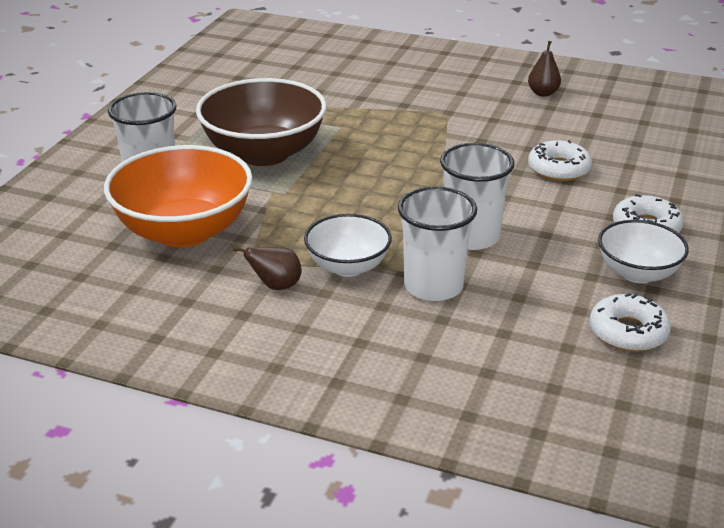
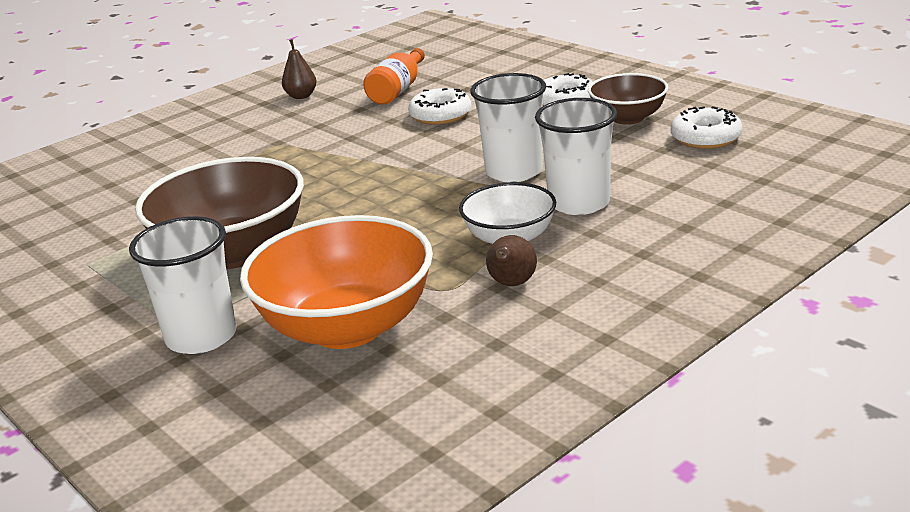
camera: 60 degrees left, 5 degrees down
white bowl [598,220,689,283] -> brown bowl [588,73,668,125]
none -> orange bottle [363,48,425,105]

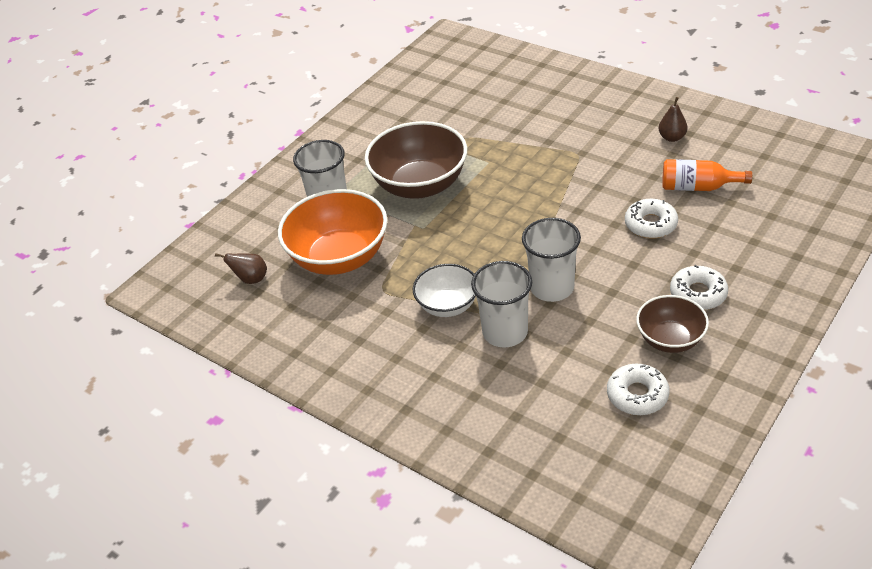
camera: 80 degrees right, 15 degrees up
brown pear [486,235,537,286] -> brown pear moved to [215,253,267,284]

